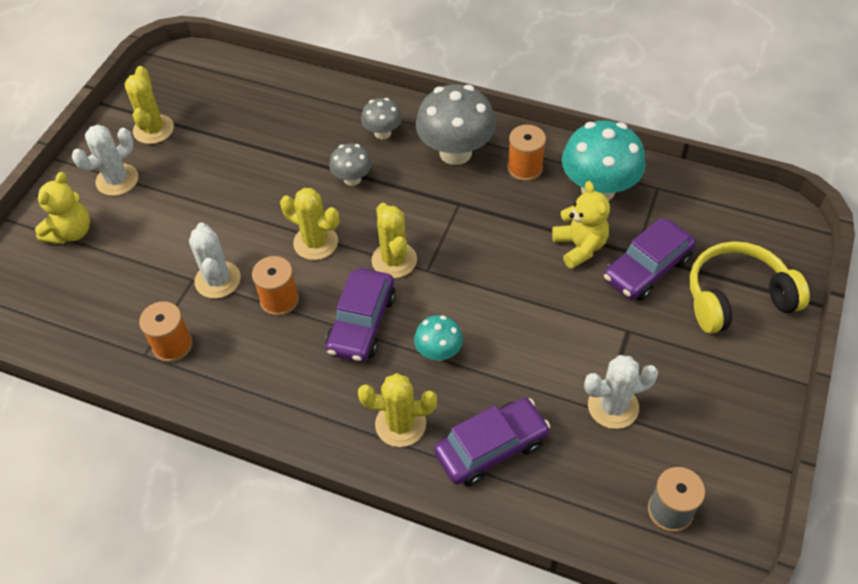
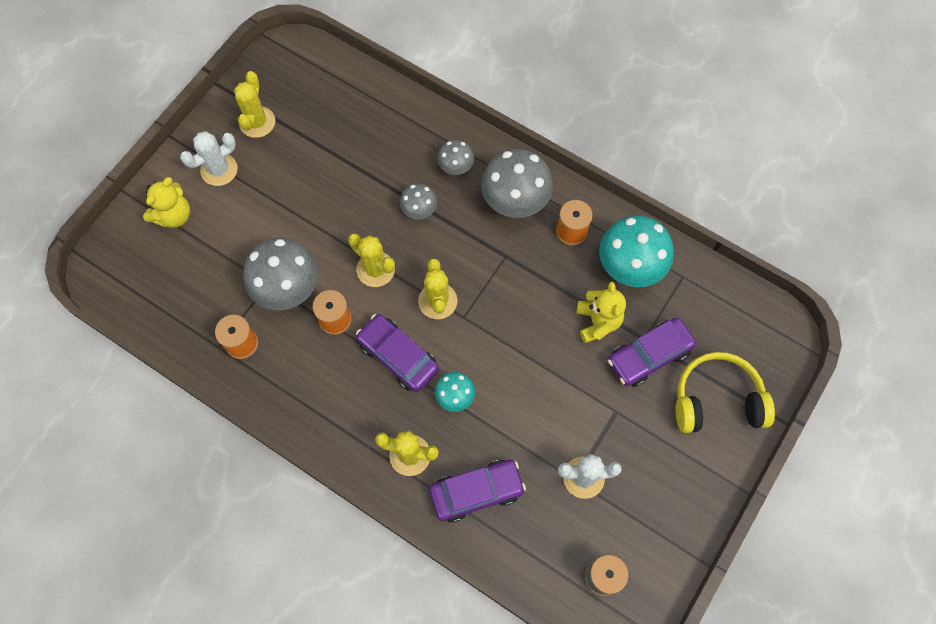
camera: 10 degrees right, 15 degrees up
white cactus [189,222,241,299] -> grey mushroom [243,238,318,310]
purple car [326,268,396,363] -> purple car turned 105 degrees clockwise [356,314,439,392]

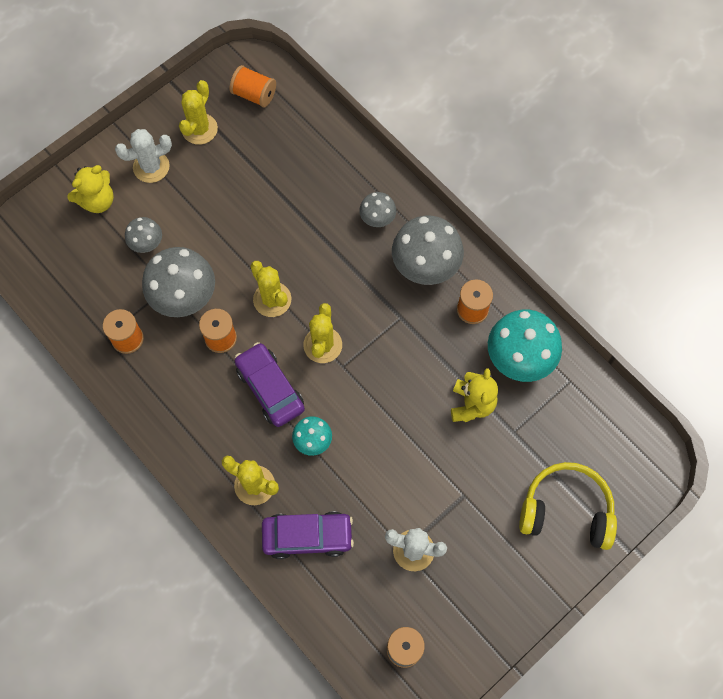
camera: 15 degrees right, 0 degrees up
grey mushroom [400,184,437,220] -> grey mushroom moved to [125,217,162,253]
purple car [608,318,696,387] -> none
none -> orange spool [230,65,276,108]

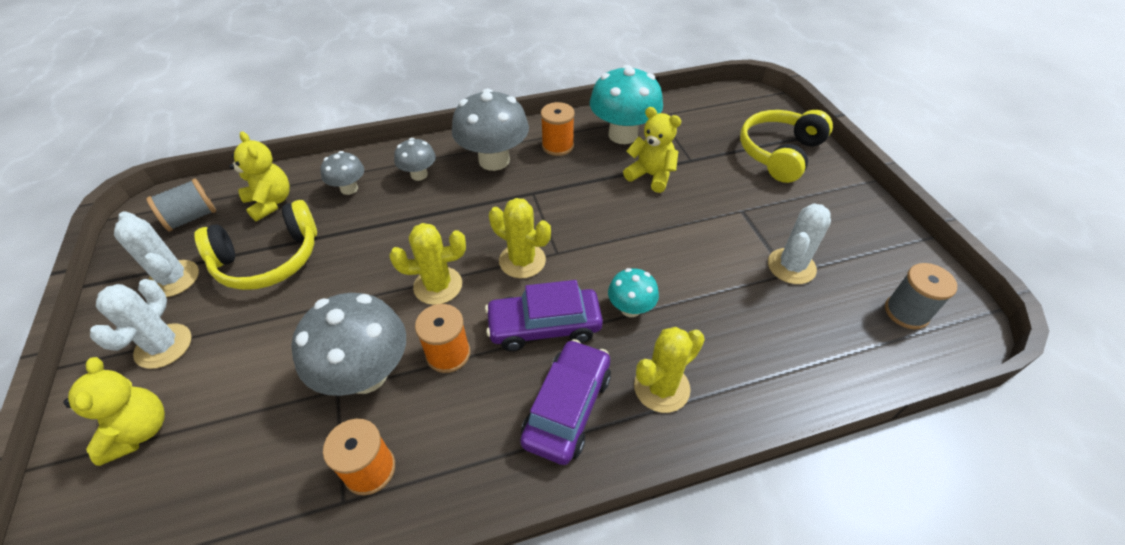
camera: 65 degrees left, 20 degrees down
grey mushroom [125,217,162,253] -> grey mushroom moved to [320,151,364,195]
yellow cactus [179,80,218,145] -> white cactus [114,211,199,297]
orange spool [230,65,276,108] -> grey spool [146,178,216,231]
purple car [262,511,354,559] -> purple car moved to [520,339,611,465]
none -> yellow headphones [194,200,317,290]
none -> yellow teddy bear [229,131,290,221]

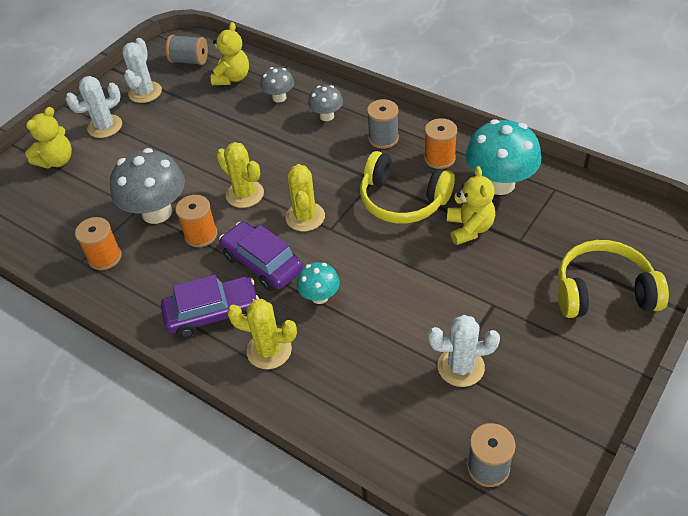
camera: 55 degrees right, 0 degrees up
yellow headphones [194,200,317,290] -> yellow headphones moved to [360,151,455,224]
grey mushroom [452,89,529,171] -> grey spool [367,99,399,149]

